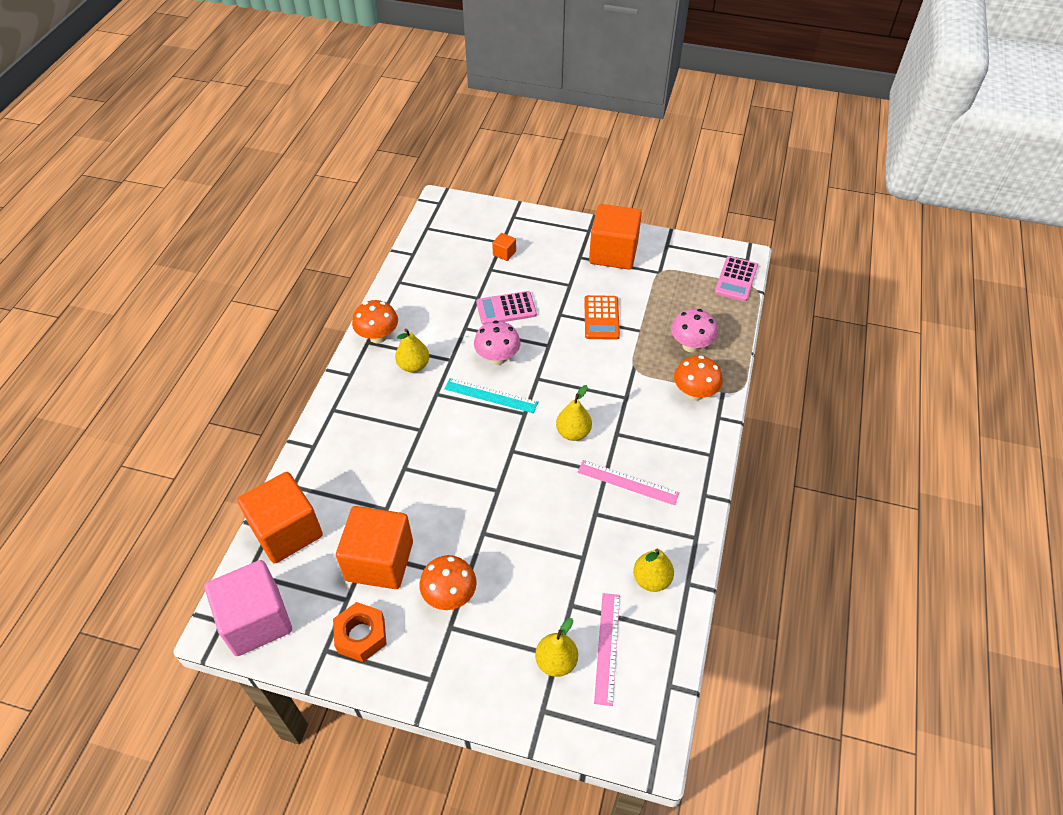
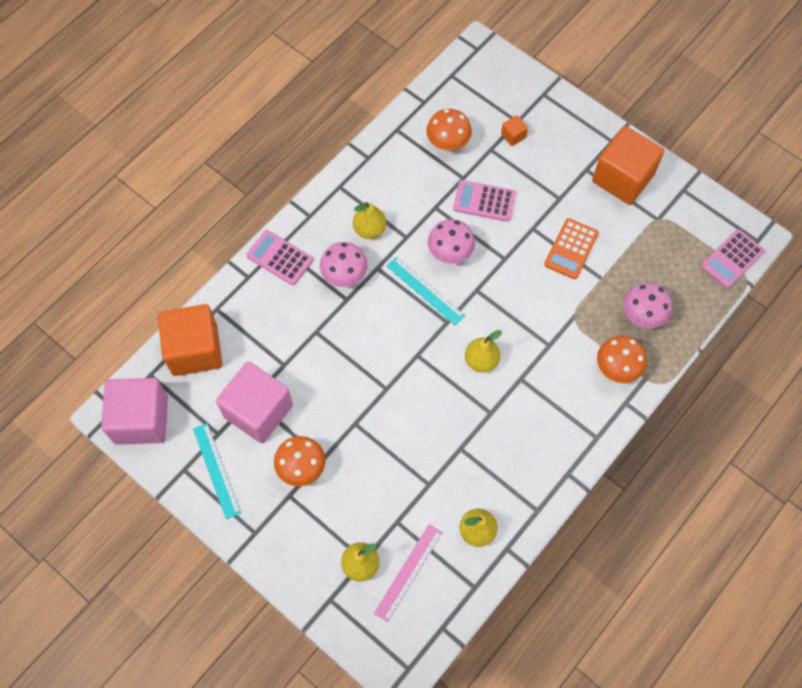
camera: 25 degrees right, 15 degrees up
orange nut [333,602,387,662] -> turquoise ruler [193,423,241,519]
orange cube [336,506,413,589] -> pink cube [216,361,293,443]
orange mushroom [352,300,398,343] -> orange mushroom moved to [426,109,472,151]
pink ruler [578,460,680,505] -> none
none -> pink calculator [246,230,313,285]
none -> pink mushroom [320,242,368,287]

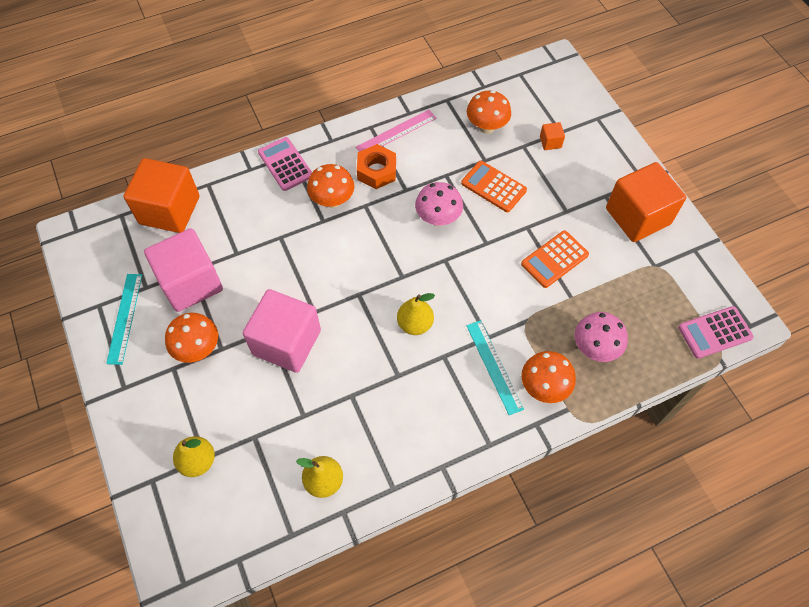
camera: 25 degrees right, 5 degrees down
pink cube [101,378,168,445] -> pink cube moved to [243,289,321,373]
pink mushroom [320,242,368,287] -> orange mushroom [307,164,354,208]
yellow pear [353,202,387,239] -> orange nut [357,144,396,189]
pink ruler [374,524,443,623] -> pink ruler moved to [356,110,437,152]
turquoise ruler [387,257,465,325] -> turquoise ruler moved to [466,320,524,415]
pink calculator [453,180,516,222] -> orange calculator [461,161,527,212]

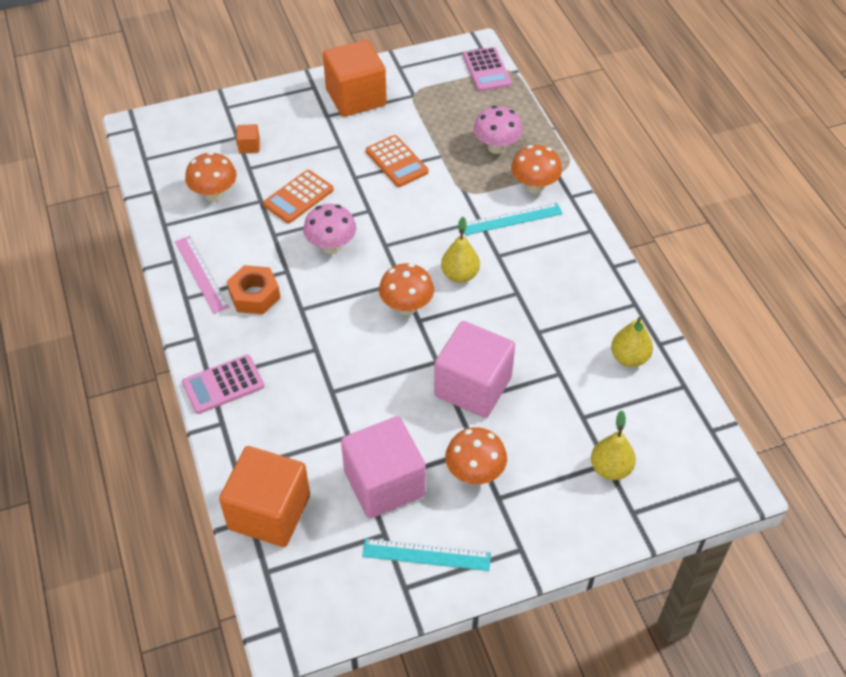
camera: 85 degrees left, 10 degrees down
orange mushroom [307,164,354,208] -> orange mushroom moved to [379,263,434,315]

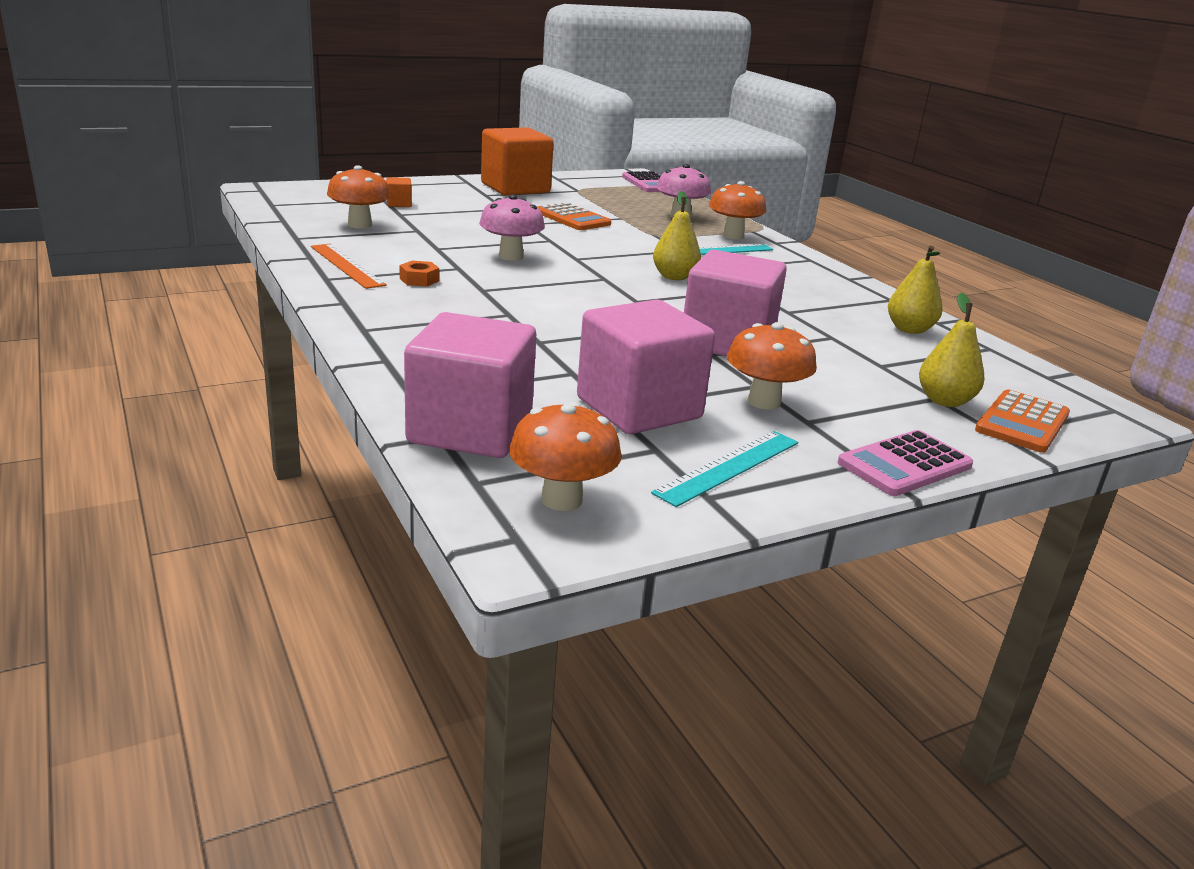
camera: 10 degrees left, 25 degrees down
pink ruler [175,236,229,314] -> orange ruler [311,244,387,289]
pink calculator [182,355,264,414] -> pink calculator moved to [837,430,973,496]
orange cube [219,446,310,547] -> pink cube [404,312,536,458]
orange nut [227,265,280,314] -> orange nut [399,261,439,286], size x0.58
orange calculator [263,170,334,223] -> orange calculator moved to [975,389,1070,453]
turquoise ruler [362,539,491,571] -> turquoise ruler turned 45 degrees counterclockwise [651,431,798,507]
orange mushroom [379,263,434,315] -> orange mushroom moved to [509,402,621,511]

